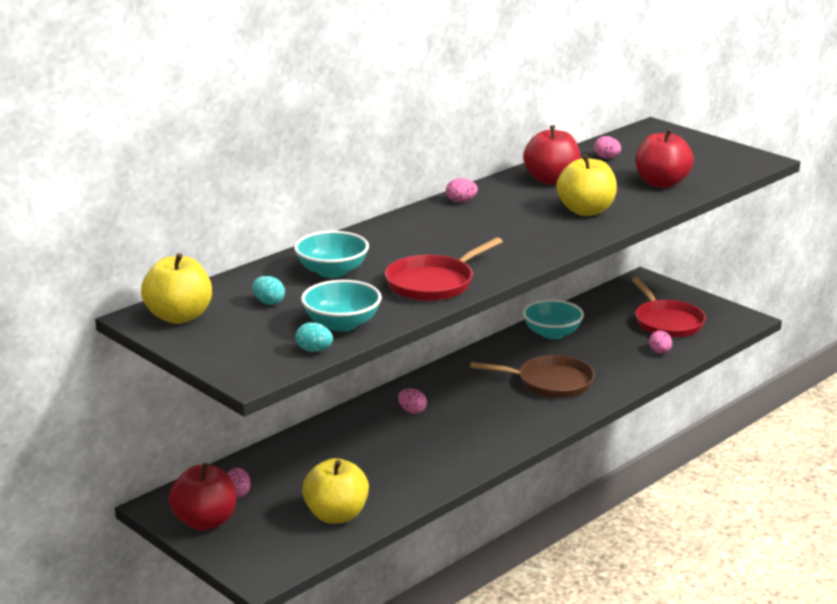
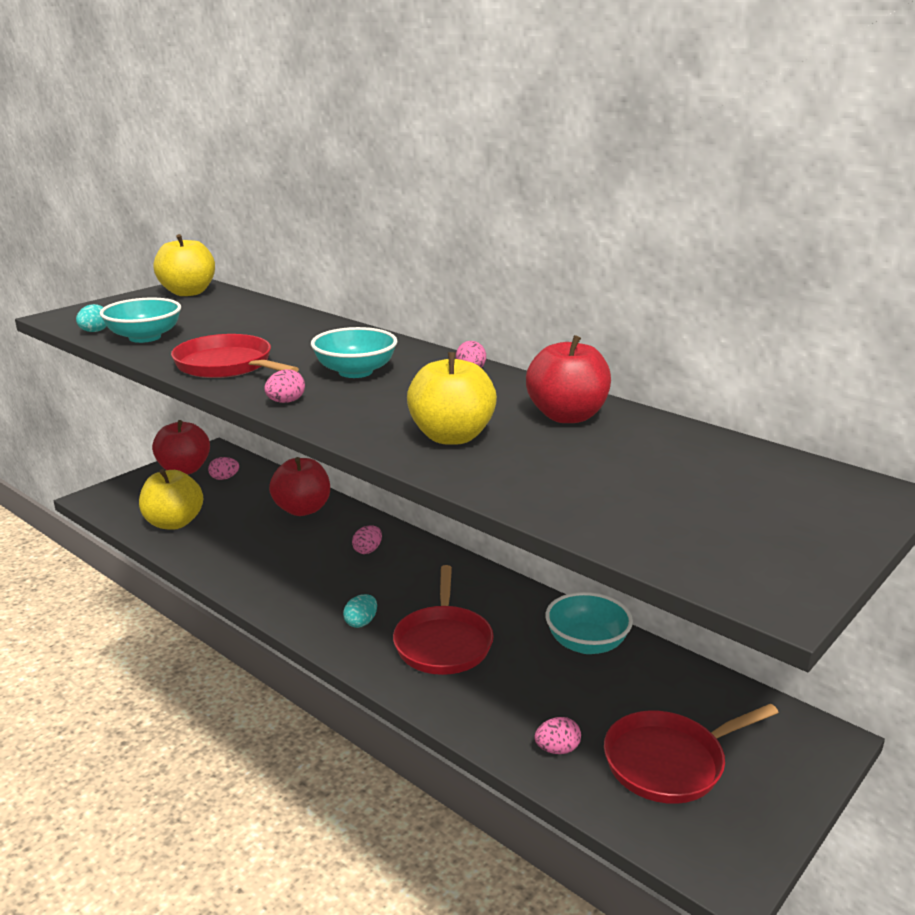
camera: 85 degrees right, 0 degrees up
turquoise egg [252,276,285,305] -> turquoise egg moved to [343,594,377,628]
turquoise bowl [294,231,369,278] -> turquoise bowl moved to [311,327,398,378]
brown pan [470,355,595,398] -> red pan [393,565,494,675]
pink egg [594,136,621,159] -> pink egg moved to [264,369,305,403]
red apple [636,129,694,188] -> red apple moved to [269,457,330,516]

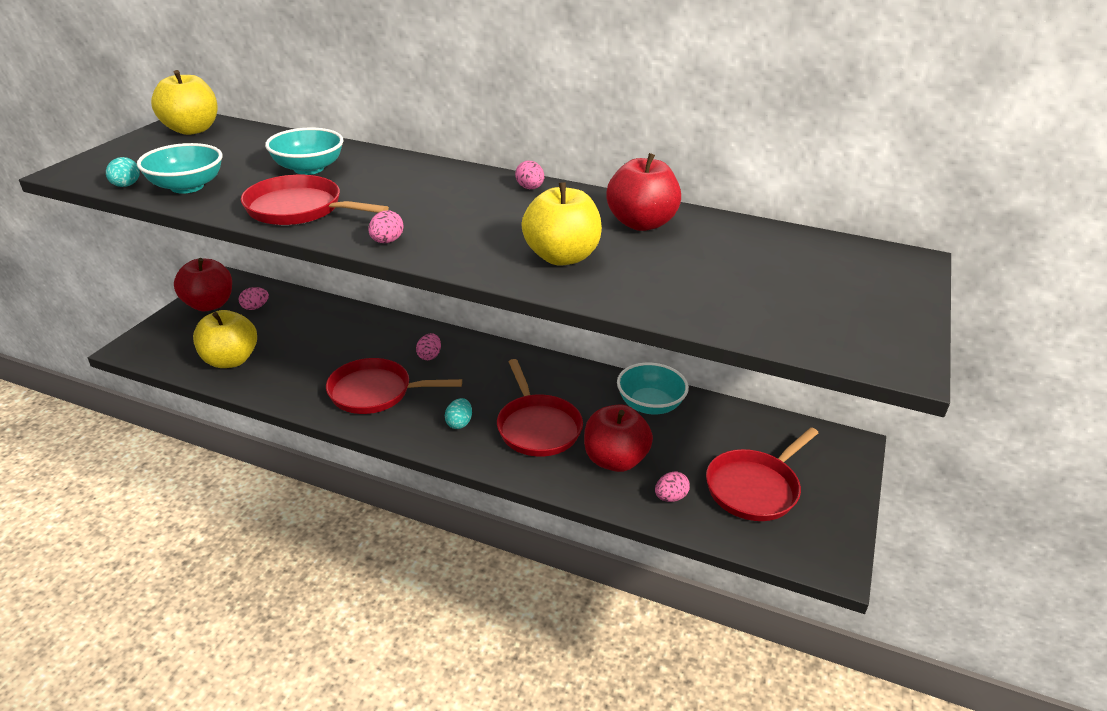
camera: 20 degrees left, 10 degrees up
red apple [269,457,330,516] -> red apple moved to [584,404,653,472]
turquoise bowl [311,327,398,378] -> turquoise bowl moved to [265,128,344,175]
none -> red pan [326,358,462,414]

